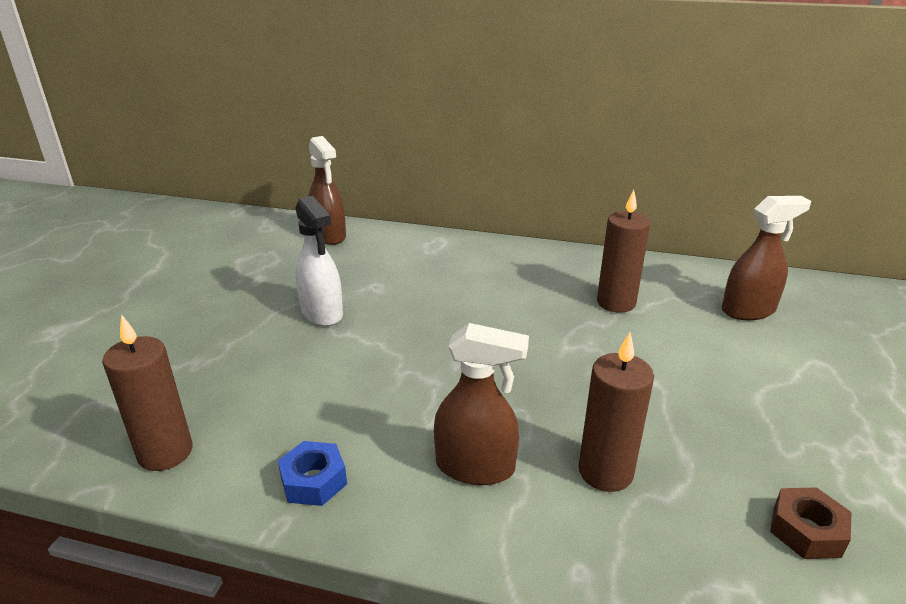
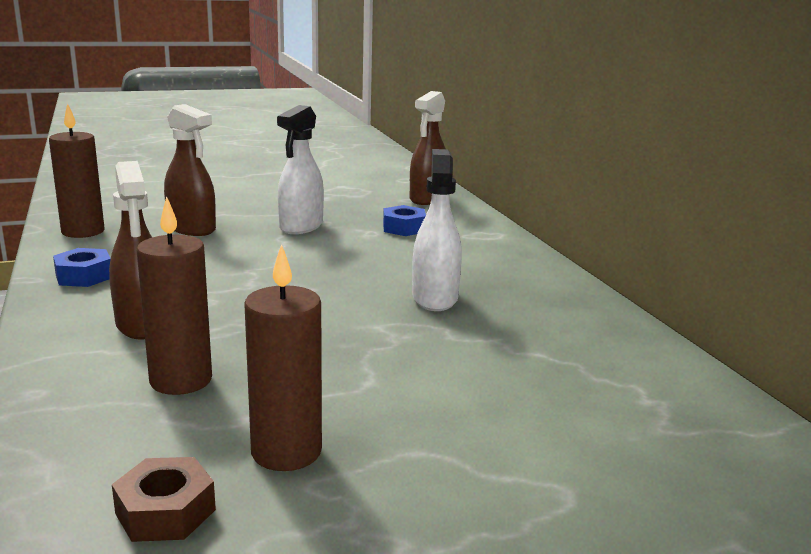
camera: 55 degrees right, 10 degrees down
brown candle [597,190,650,313] -> brown candle moved to [244,244,322,471]
brown spray bottle [722,196,811,320] -> brown spray bottle moved to [164,104,216,236]
none -> blue nut [383,205,426,236]
none -> white spray bottle [412,149,462,311]

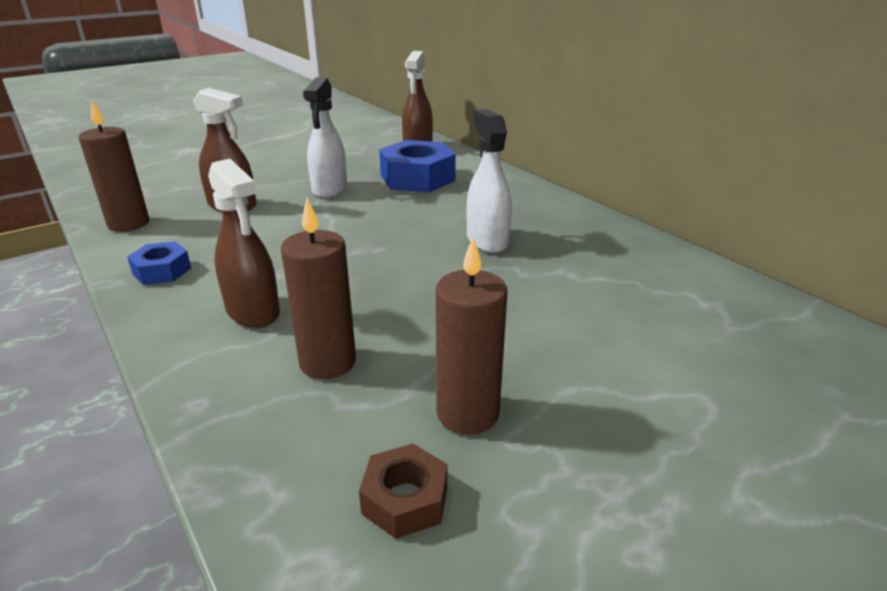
camera: 15 degrees left, 10 degrees up
blue nut [383,205,426,236] -> blue nut [379,140,456,192], size x1.87

